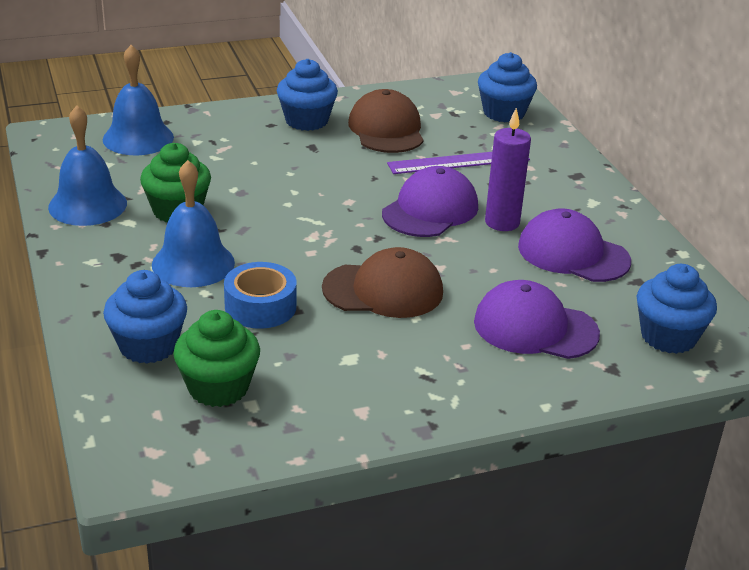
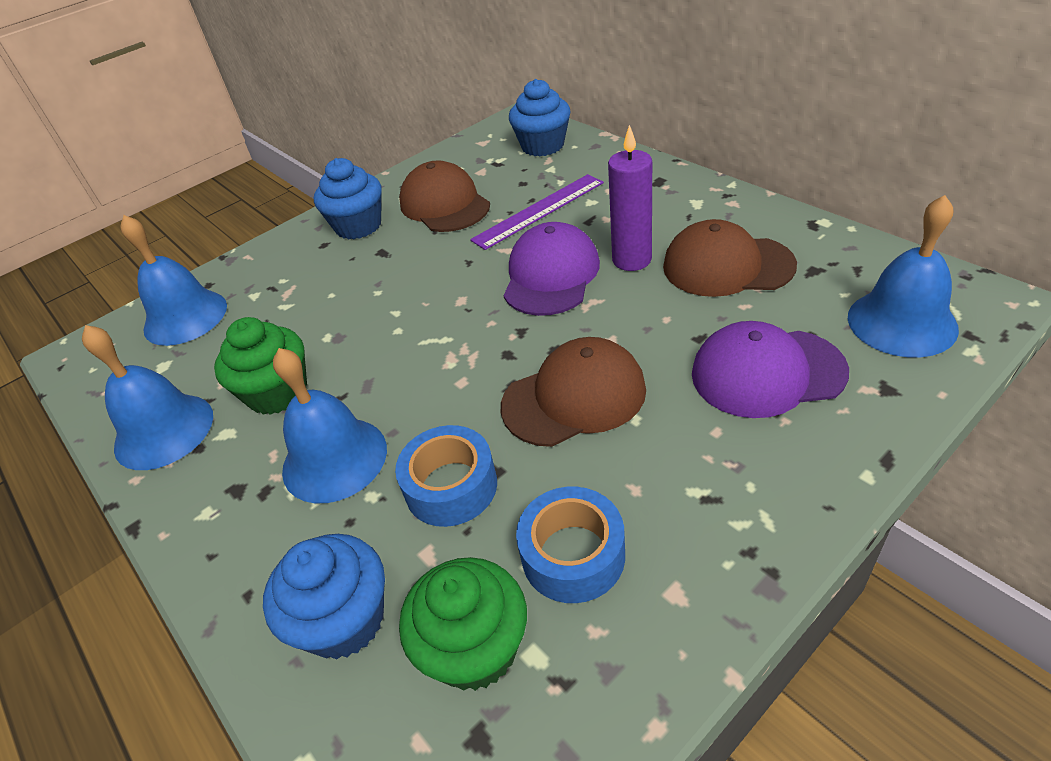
camera: 15 degrees left, 10 degrees up
purple cap [518,208,631,282] -> brown cap [663,219,797,297]
blue cupcake [637,264,717,354] -> blue bell [848,195,959,357]
none -> blue tape [516,487,625,603]

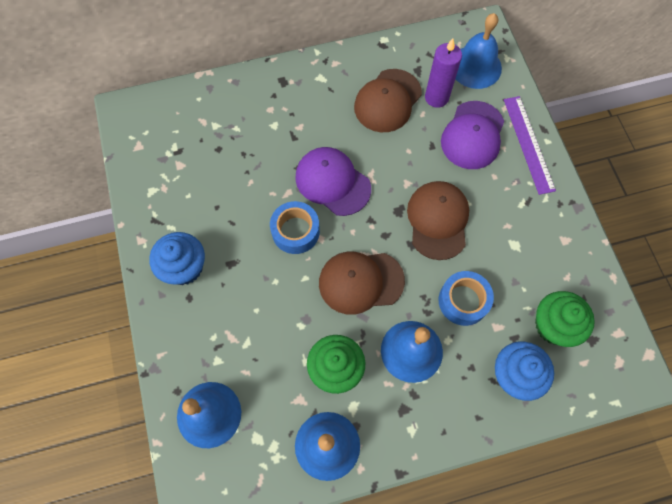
camera: 70 degrees left, 25 degrees up
brown cap [399,160,490,232] -> brown cap moved to [319,252,405,315]
purple ruler [470,174,604,250] -> purple ruler moved to [504,96,556,195]
blue cupcake [509,79,570,156] -> none
blue tape [516,487,625,603] -> blue tape moved to [270,201,320,254]
purple candle [608,125,652,271] -> purple candle moved to [425,38,462,108]

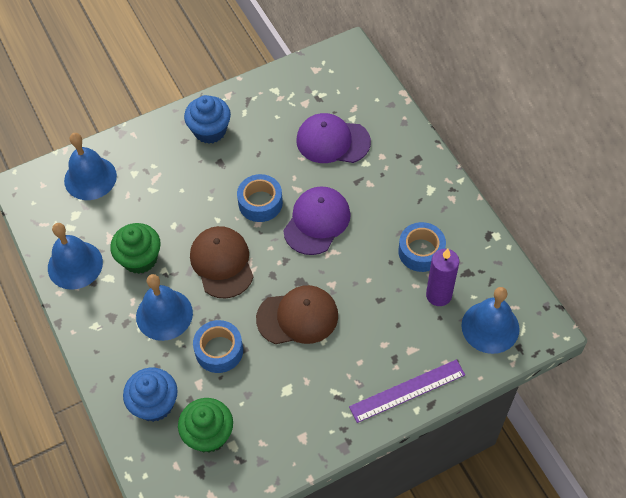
camera: 80 degrees right, 10 degrees down
brown cap [354,69,422,132] -> blue tape [398,222,446,272]
purple cap [441,101,504,169] -> purple cap moved to [296,113,371,163]

